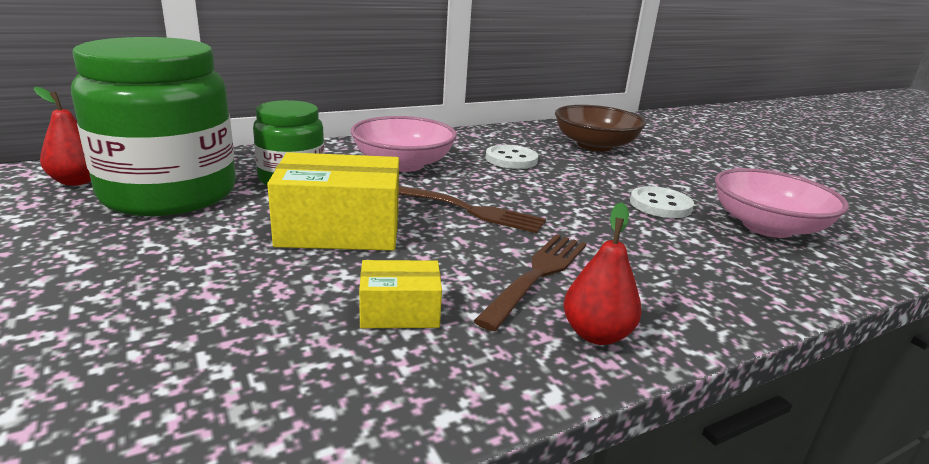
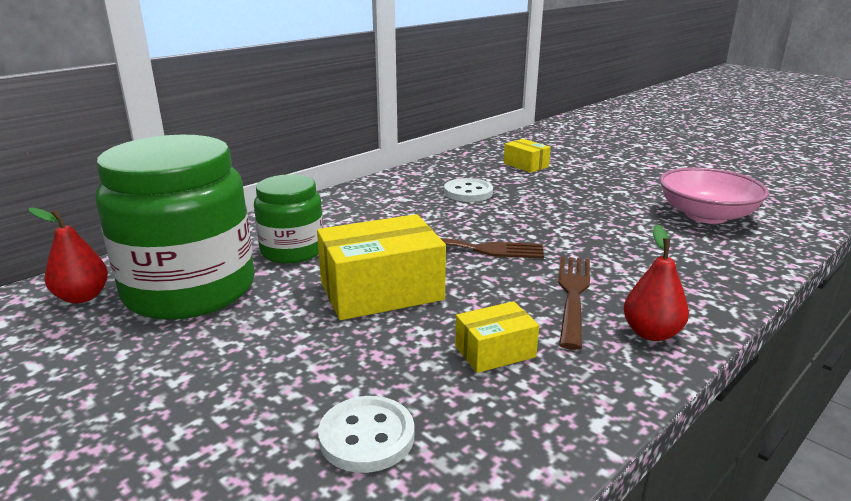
camera: 15 degrees left, 0 degrees up
pink bowl [351,116,457,172] -> none
brown bowl [555,105,646,152] -> yellow box [504,139,551,173]
white button [630,186,694,218] -> white button moved to [318,396,414,473]

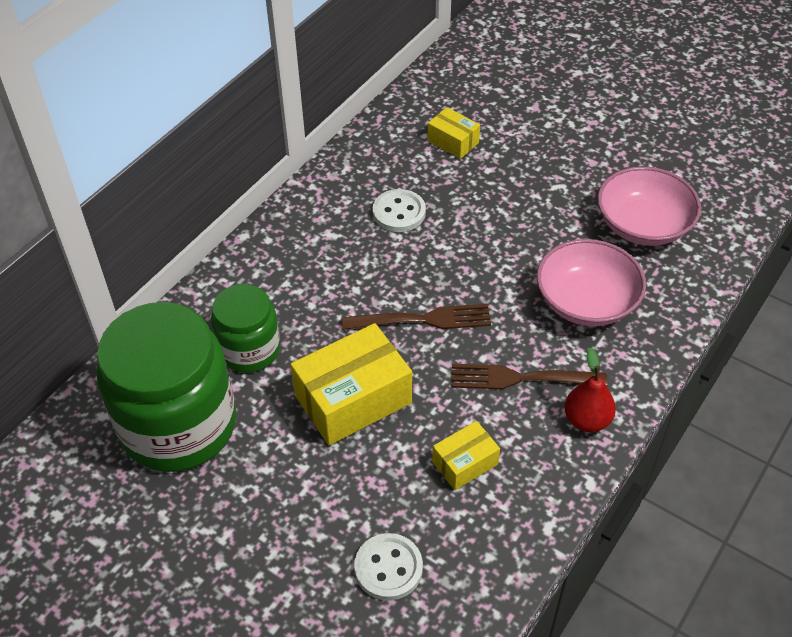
camera: 10 degrees left, 25 degrees up
red pear [29,208,108,303] -> none
brown fork [558,256,590,350] -> brown fork turned 90 degrees counterclockwise [452,364,608,389]
none -> pink bowl [537,239,646,326]

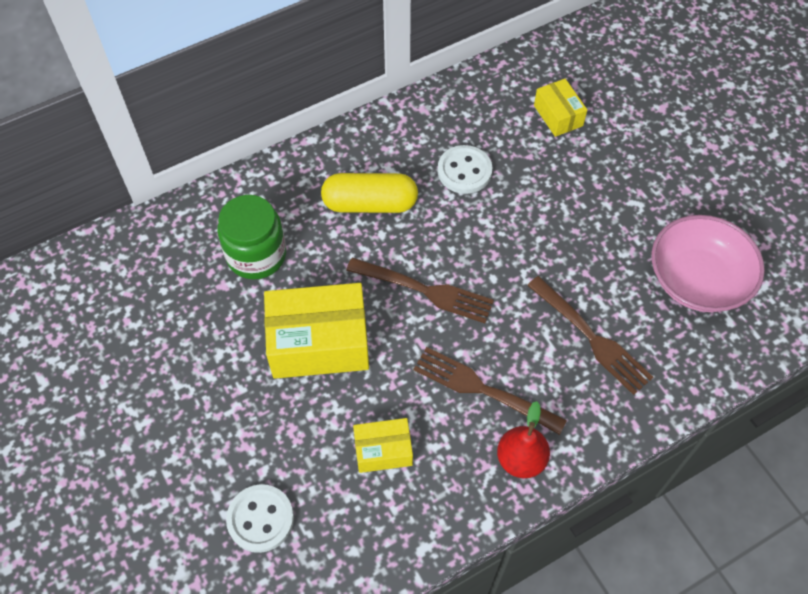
camera: 25 degrees right, 10 degrees up
green jar [97,302,236,472] -> none
pink bowl [537,239,646,326] -> brown fork [527,276,653,395]
none -> yellow capsule [321,173,418,213]

